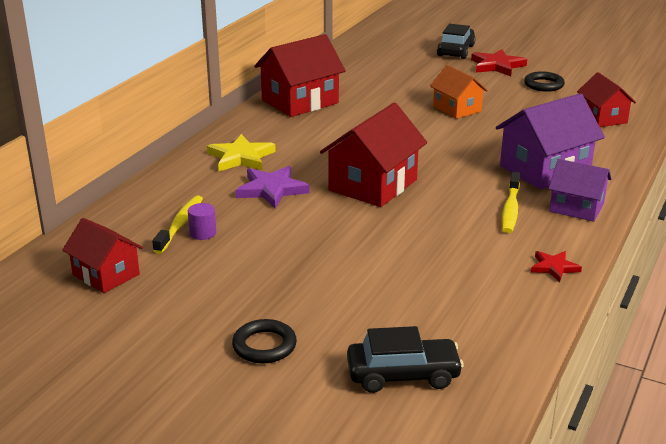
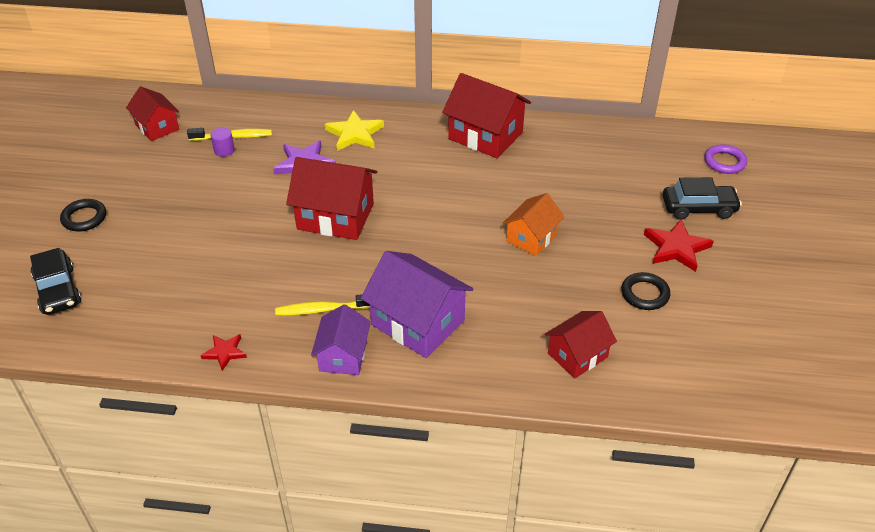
camera: 70 degrees right, 15 degrees up
red house [62,218,143,293] -> red house turned 60 degrees counterclockwise [126,86,180,141]
none -> purple ring [704,144,747,174]

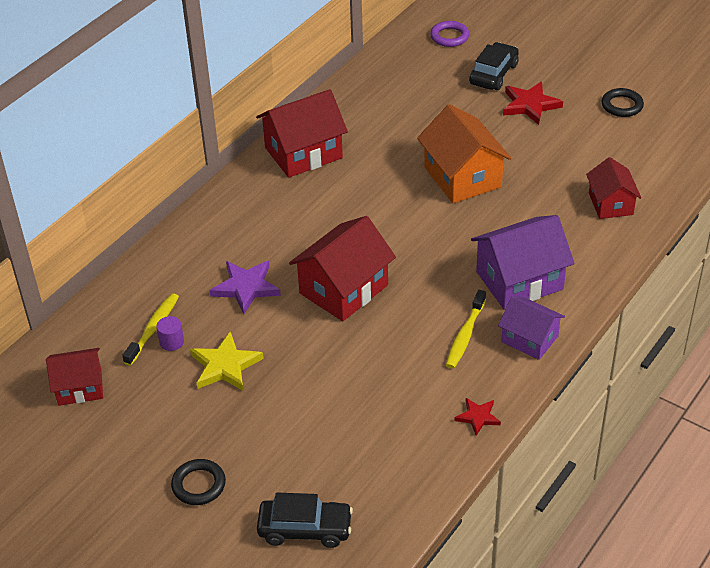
camera: 60 degrees left, 0 degrees up
yellow star [325,110,384,151] -> yellow star moved to [190,331,264,391]
orange house [503,193,565,256] -> orange house [417,104,511,203], size x1.61
black ring [621,272,670,310] -> black ring moved to [602,88,644,117]

